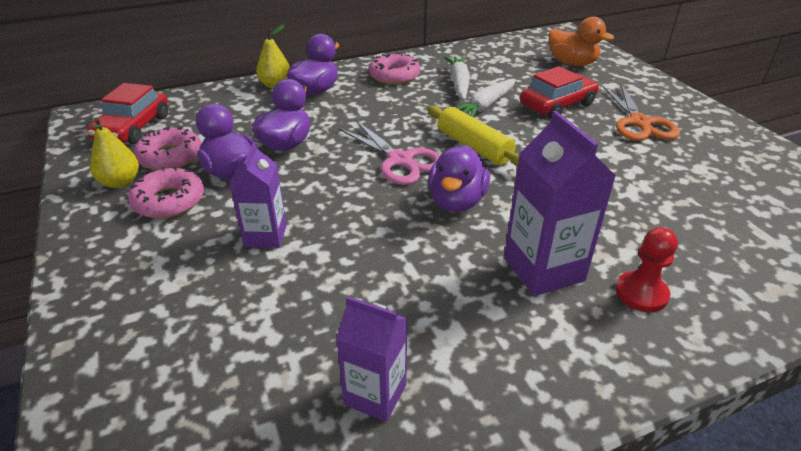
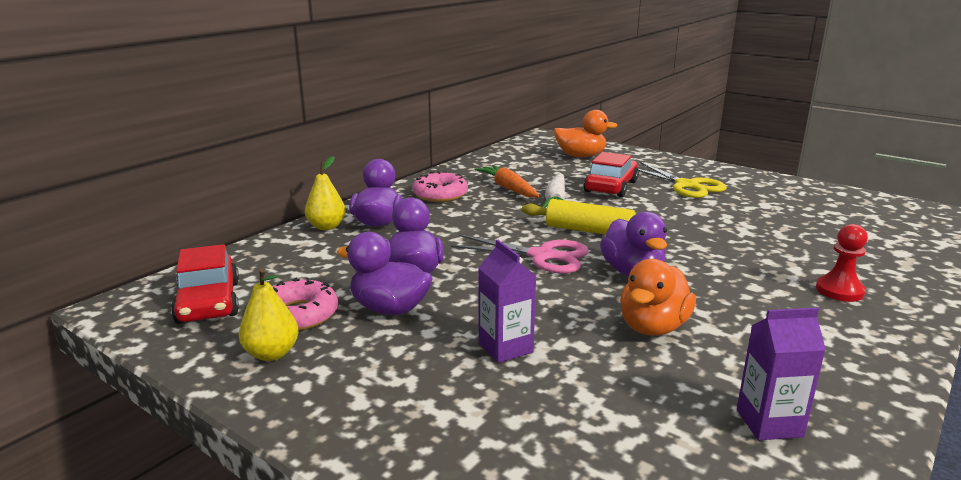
camera: 30 degrees left, 15 degrees down
pink donut [128,167,204,218] -> none
white carrot [444,56,470,100] -> orange carrot [474,165,540,197]
purple carton [504,111,616,296] -> none
orange scissors [602,84,680,141] -> yellow scissors [638,162,727,198]
none -> orange duck [620,259,696,336]

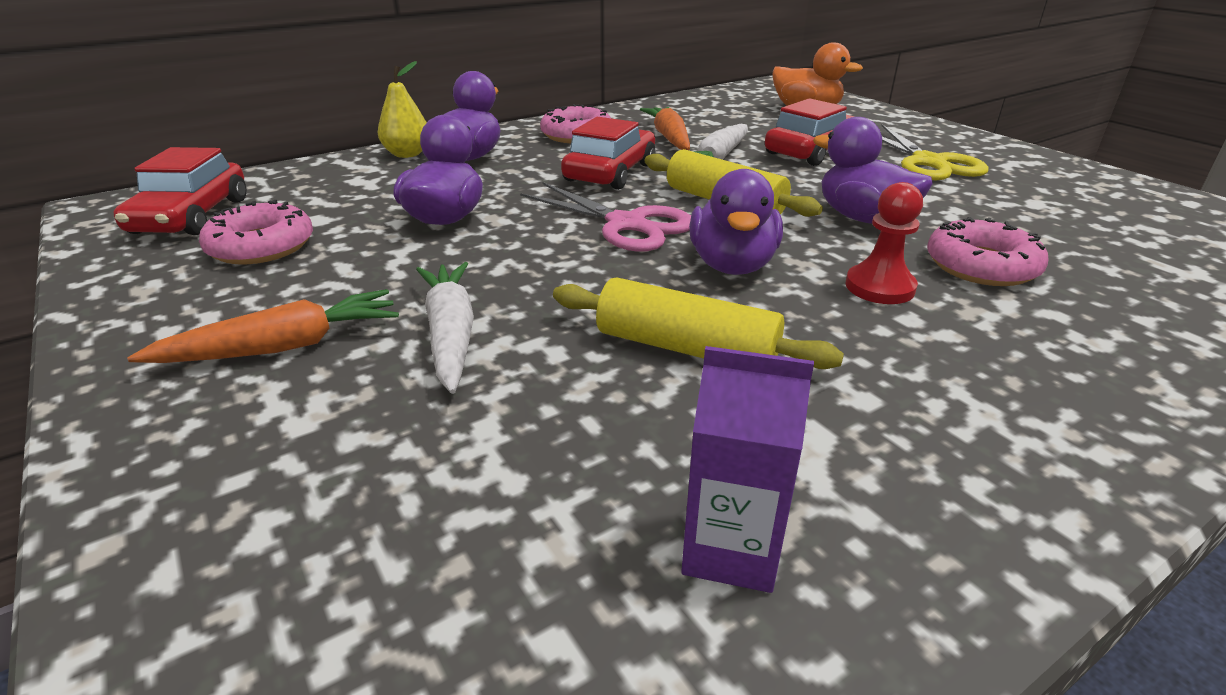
camera: 20 degrees right, 10 degrees up
yellow pear [239,268,299,361] -> none
purple duck [337,232,433,315] -> purple duck moved to [813,117,933,224]
purple carton [478,240,536,363] -> white carrot [416,262,474,394]
orange duck [620,259,696,336] -> yellow rolling pin [553,277,844,369]
red pawn [816,224,868,302] -> red pawn moved to [846,182,923,304]
none -> orange carrot [127,289,399,363]
none -> red car [561,117,655,190]
none -> pink donut [927,217,1049,286]

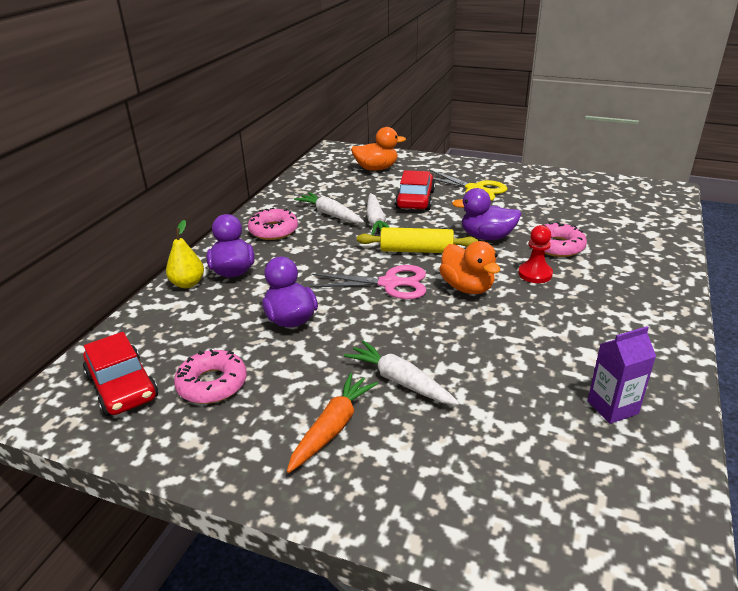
camera: 35 degrees left, 0 degrees up
yellow rolling pin [553,277,844,369] -> none
red car [561,117,655,190] -> none
orange carrot [640,107,690,150] -> white carrot [294,192,364,223]
purple duck [689,169,783,275] -> orange duck [439,241,500,294]

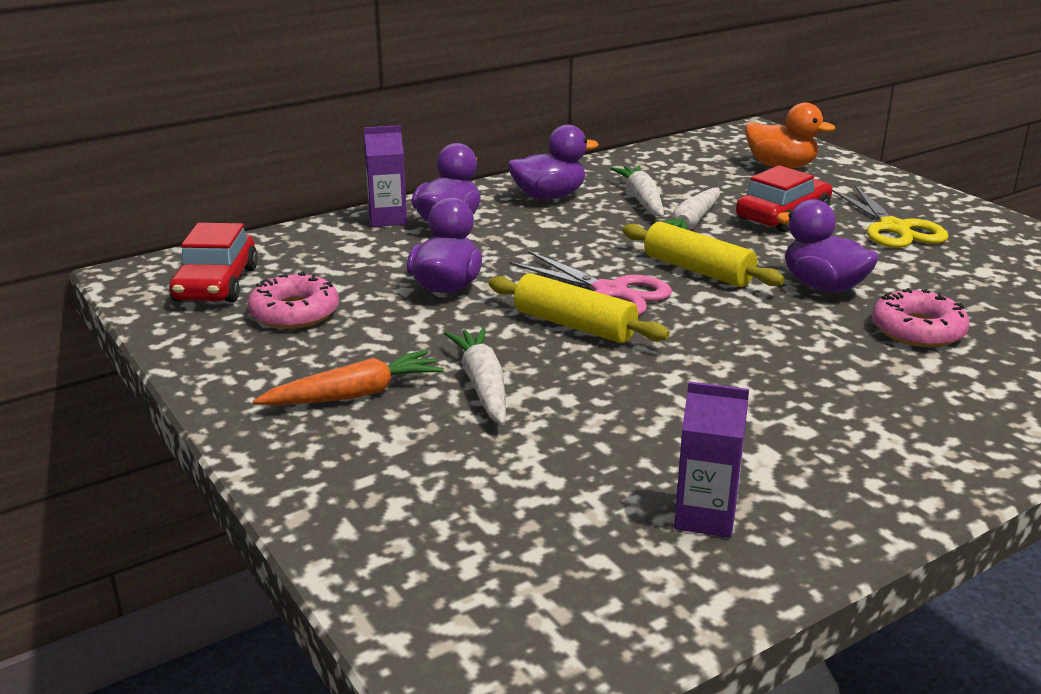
camera: 35 degrees right, 5 degrees down
yellow pear [166,220,204,288] -> purple carton [364,125,407,227]
pink donut [248,207,298,240] -> purple duck [508,125,599,200]
orange duck [439,241,500,294] -> none
red pawn [518,225,553,283] -> none
none -> yellow rolling pin [488,273,670,343]

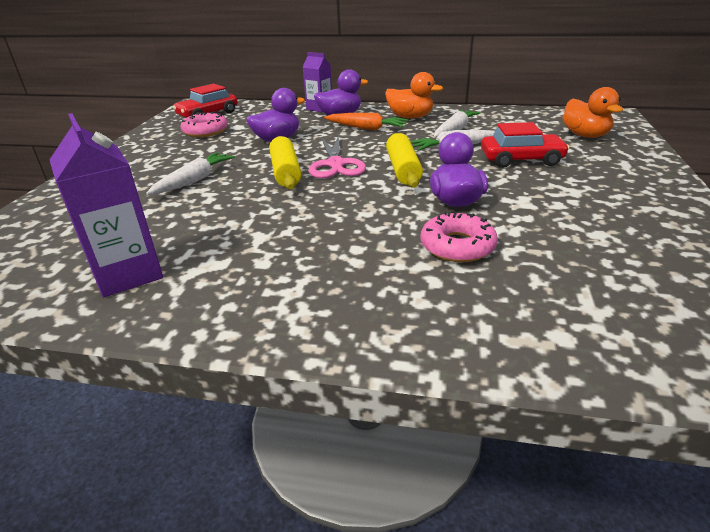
camera: 45 degrees right, 5 degrees up
orange carrot [253,350,443,405] -> orange carrot moved to [324,113,408,130]
purple duck [508,125,599,200] -> orange duck [385,72,443,119]
purple carton [674,382,749,538] -> purple carton [50,113,163,297], size x1.55
yellow scissors [832,185,948,248] -> none

